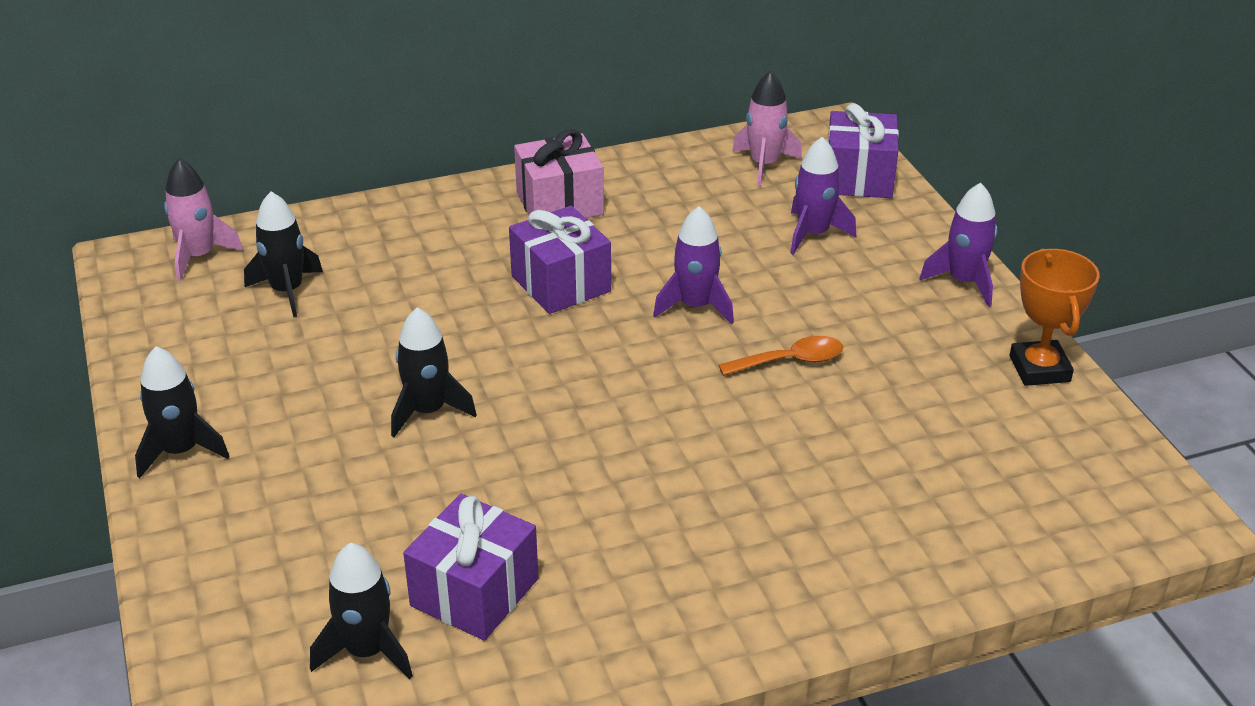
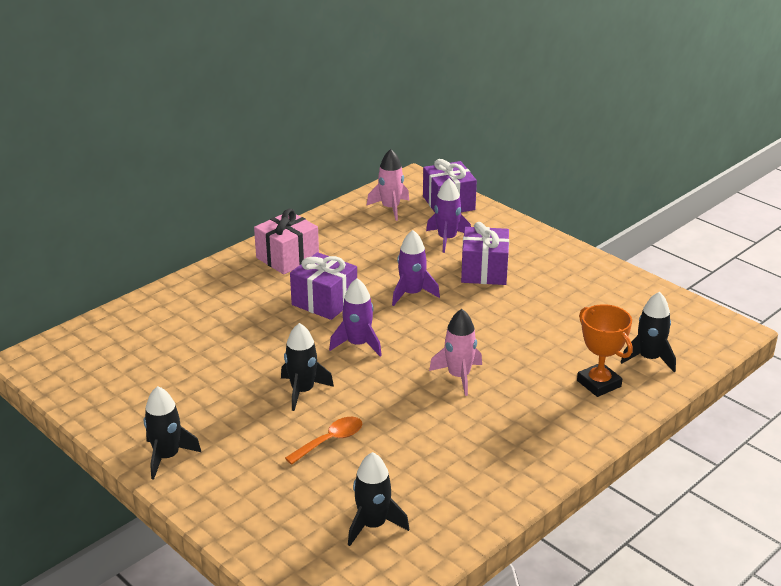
camera: 25 degrees left, 5 degrees down
pink rocket [164,158,243,282] -> pink rocket moved to [429,309,482,396]
black rocket [244,192,323,317] -> black rocket moved to [621,292,676,372]
purple gift [403,494,539,641] -> purple gift moved to [461,222,509,285]
orange spoon [719,336,843,376] -> orange spoon moved to [285,417,362,465]
purple rocket [919,183,997,307] -> purple rocket moved to [329,278,382,356]
orange trophy [1010,249,1100,386] -> orange trophy moved to [577,304,632,397]

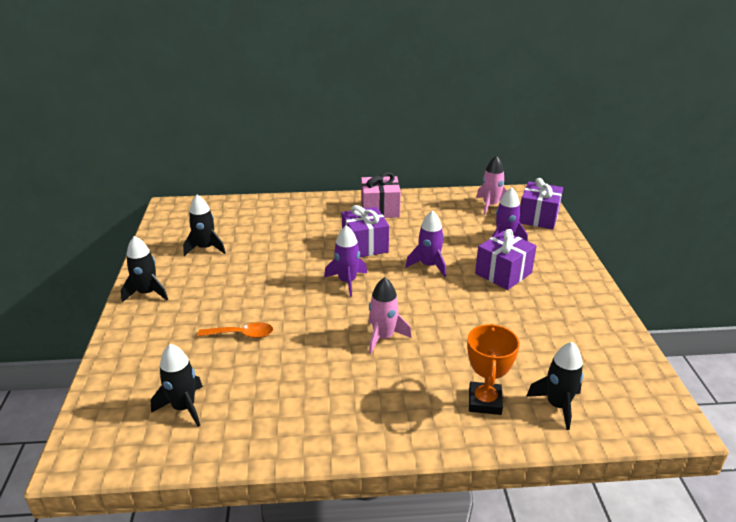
camera: 40 degrees right, 0 degrees up
black rocket [281,323,334,411] -> black rocket moved to [183,195,226,256]

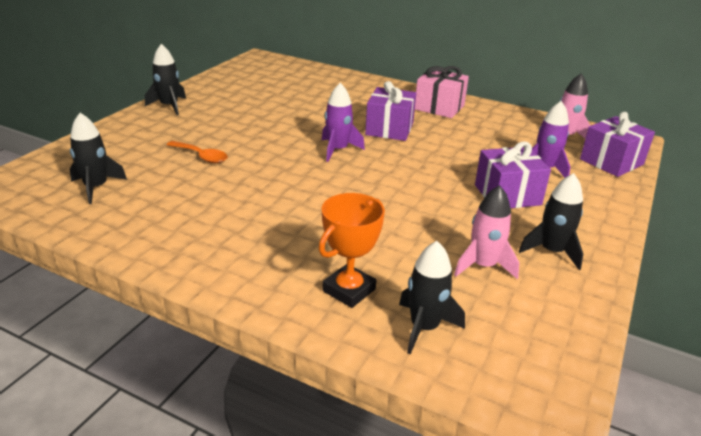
camera: 30 degrees right, 0 degrees up
black rocket [183,195,226,256] -> black rocket moved to [519,173,583,270]
pink rocket [369,277,412,354] -> pink rocket moved to [454,185,519,279]
purple rocket [405,210,446,277] -> none

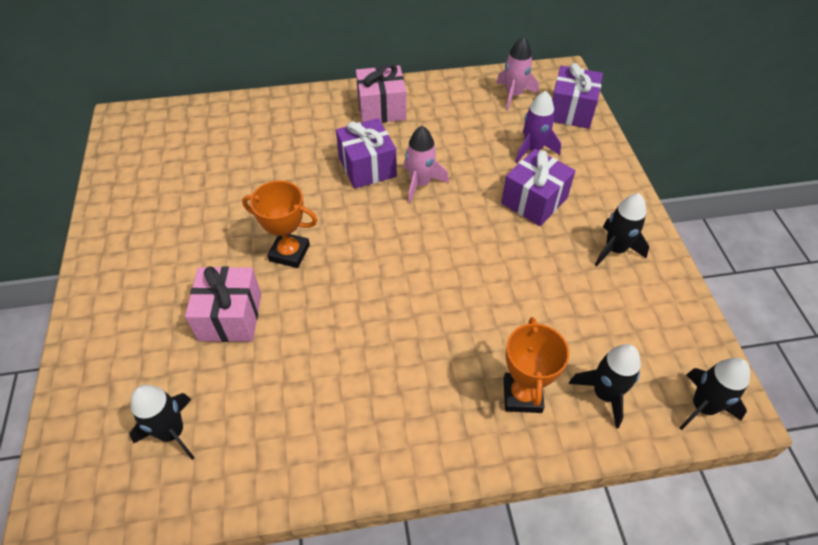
camera: 35 degrees left, 20 degrees up
black rocket [145,44,186,115] -> black rocket moved to [680,358,750,430]
orange spoon [166,141,228,163] -> pink gift [185,266,261,342]
purple rocket [322,83,365,162] -> none
pink rocket [454,185,519,279] -> pink rocket moved to [404,126,449,203]
none -> orange trophy [242,181,318,268]

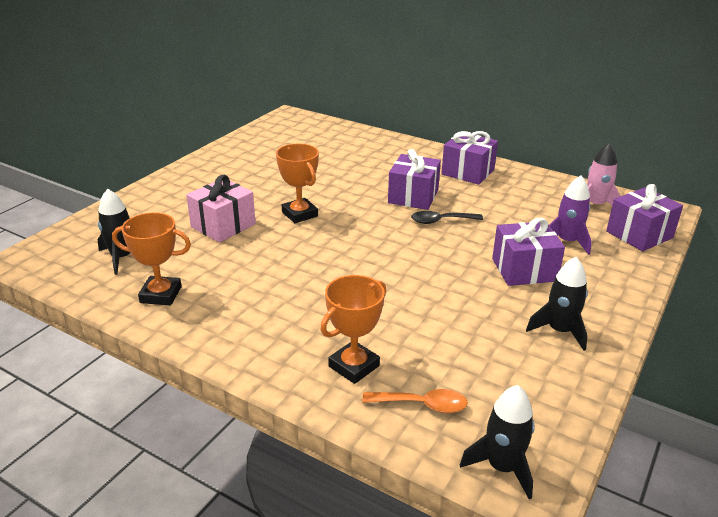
camera: 40 degrees right, 20 degrees down
pink gift [356,63,407,123] -> purple gift [441,131,498,185]
pink rocket [404,126,449,203] -> black spoon [411,211,483,224]
black rocket [569,344,641,428] -> orange spoon [362,389,468,413]
none -> orange trophy [112,212,191,306]

